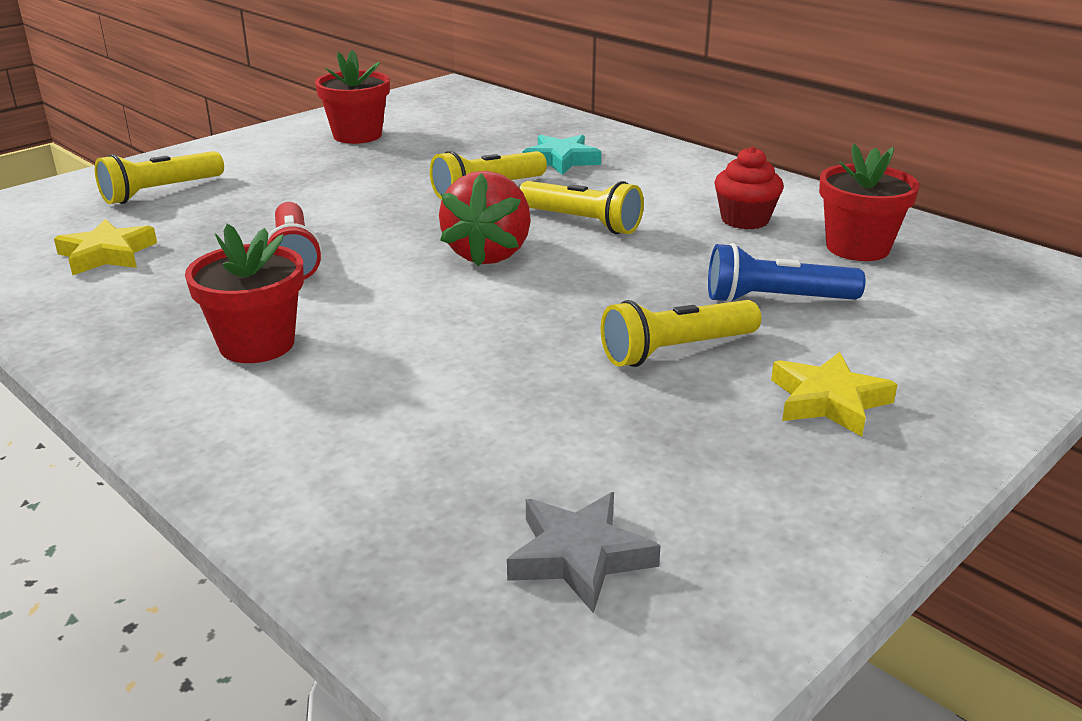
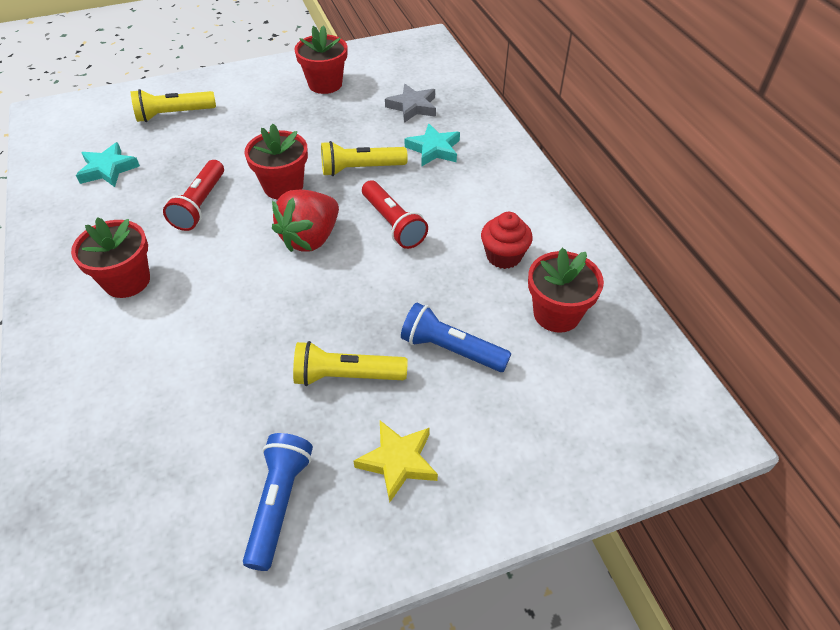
camera: 25 degrees right, 20 degrees up
yellow star [54,219,157,275] -> turquoise star [76,142,140,187]
grey star [507,492,661,613] -> grey star moved to [385,84,436,123]
yellow flashlight [519,181,644,234] -> red flashlight [362,180,428,249]
none -> blue flashlight [243,433,313,571]
none -> red flower pot [244,124,308,199]

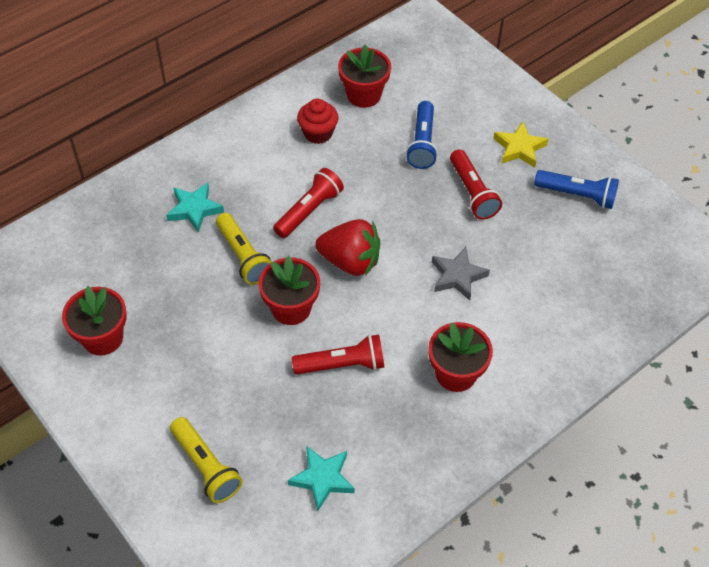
camera: 110 degrees left, 5 degrees up
blue flashlight [243,433,313,571] -> blue flashlight turned 150 degrees counterclockwise [534,170,619,209]
yellow flashlight [293,341,407,386] -> red flashlight [450,149,502,220]
grey star [385,84,436,123] -> grey star moved to [432,247,490,301]

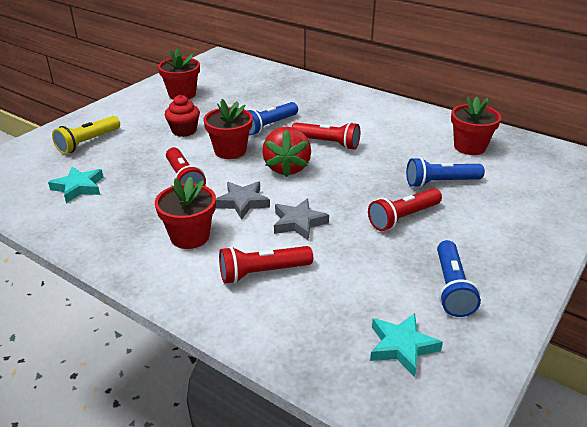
camera: 75 degrees right, 20 degrees down
turquoise star [166,183,224,233] -> turquoise star moved to [370,313,443,377]
yellow flashlight [216,213,271,285] -> blue flashlight [247,102,298,136]
red cupcake [297,99,338,144] -> red cupcake moved to [165,95,200,137]
yellow star [493,121,548,168] -> none
none -> grey star [216,181,270,220]
none -> red flashlight [219,246,313,284]

